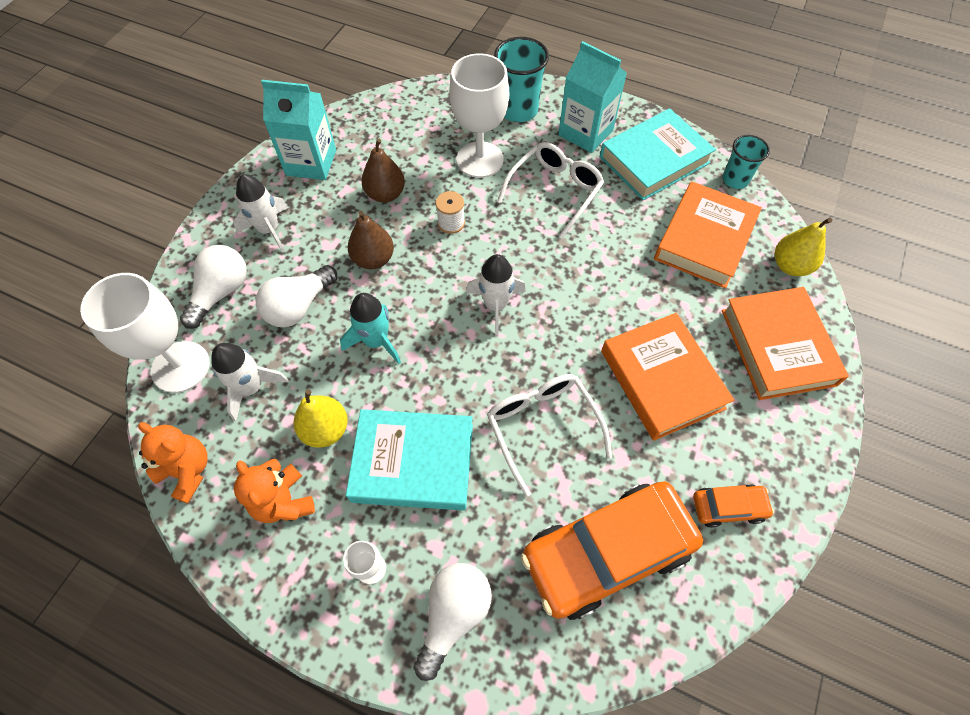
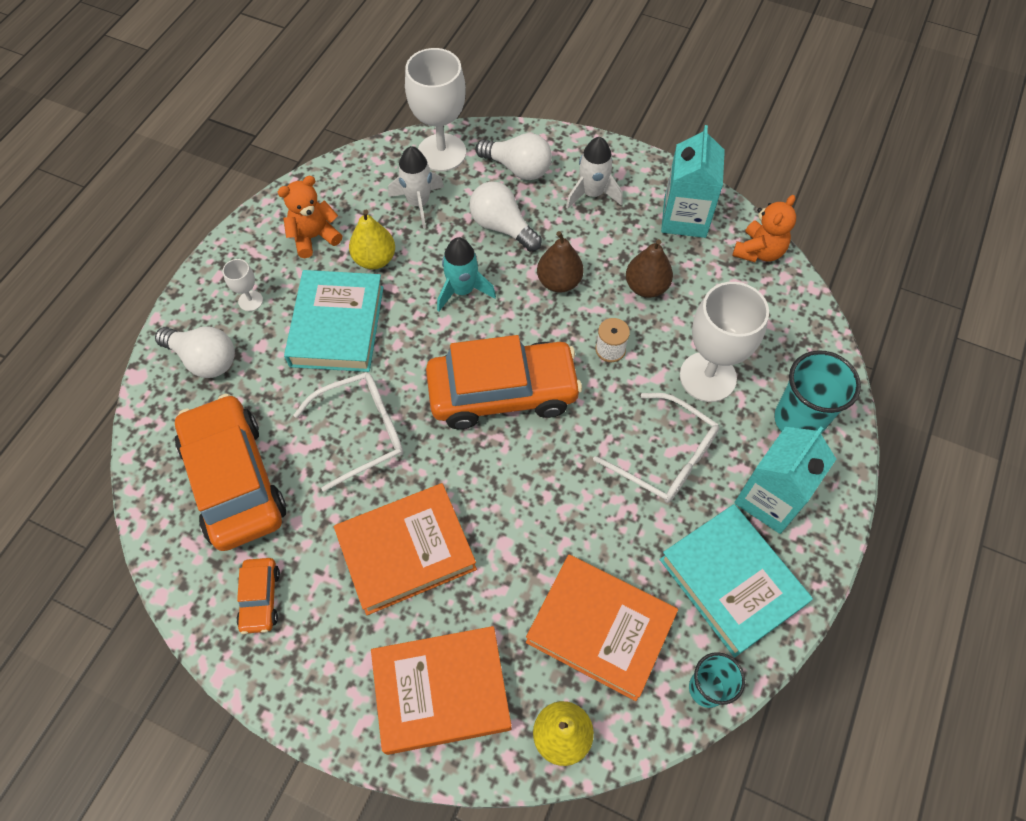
camera: 90 degrees right, 0 degrees up
orange teddy bear [138,422,208,503] -> orange teddy bear moved to [732,195,796,262]
white rocket [466,254,526,335] -> orange car [426,335,582,429]

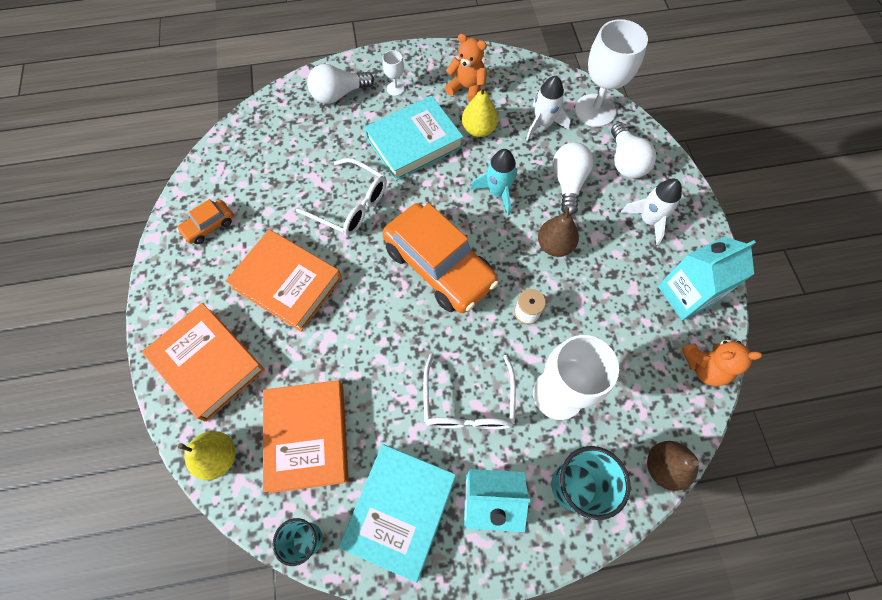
camera: 55 degrees right, 5 degrees up
white light bulb [155,327,235,378] -> white light bulb turned 75 degrees clockwise [307,64,374,104]
orange car [175,394,286,551] -> none
brown pear [626,239,673,298] -> brown pear moved to [647,441,699,491]

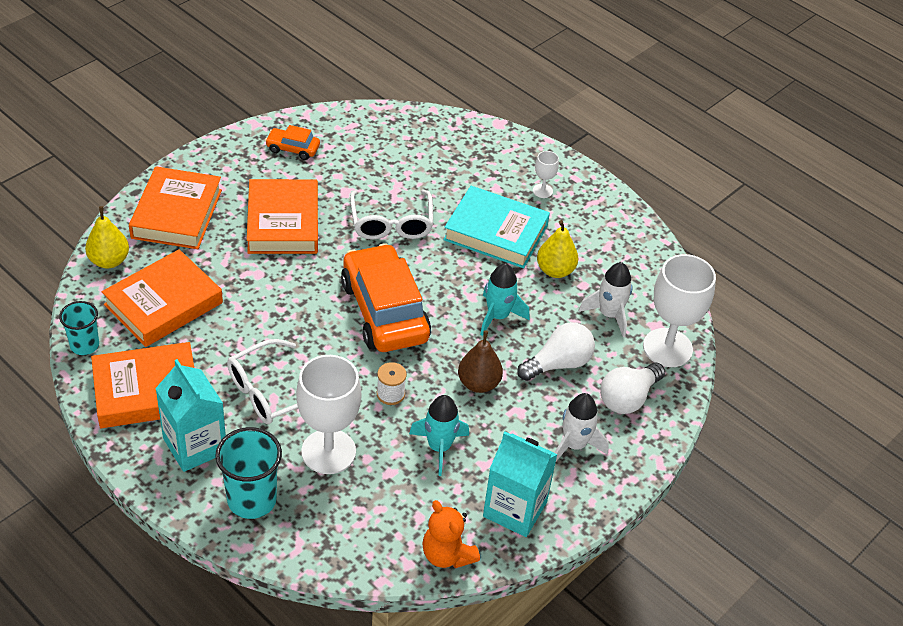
camera: 50 degrees right, 20 degrees down
white light bulb [307,64,374,104] -> none
turquoise book [339,444,456,583] -> orange book [91,342,194,428]
orange car [382,203,499,313] -> orange car turned 150 degrees clockwise [341,243,431,352]
orange teddy bear [445,34,487,102] -> none
brown pear [647,441,699,491] -> none
none -> turquoise rocket [409,395,469,476]

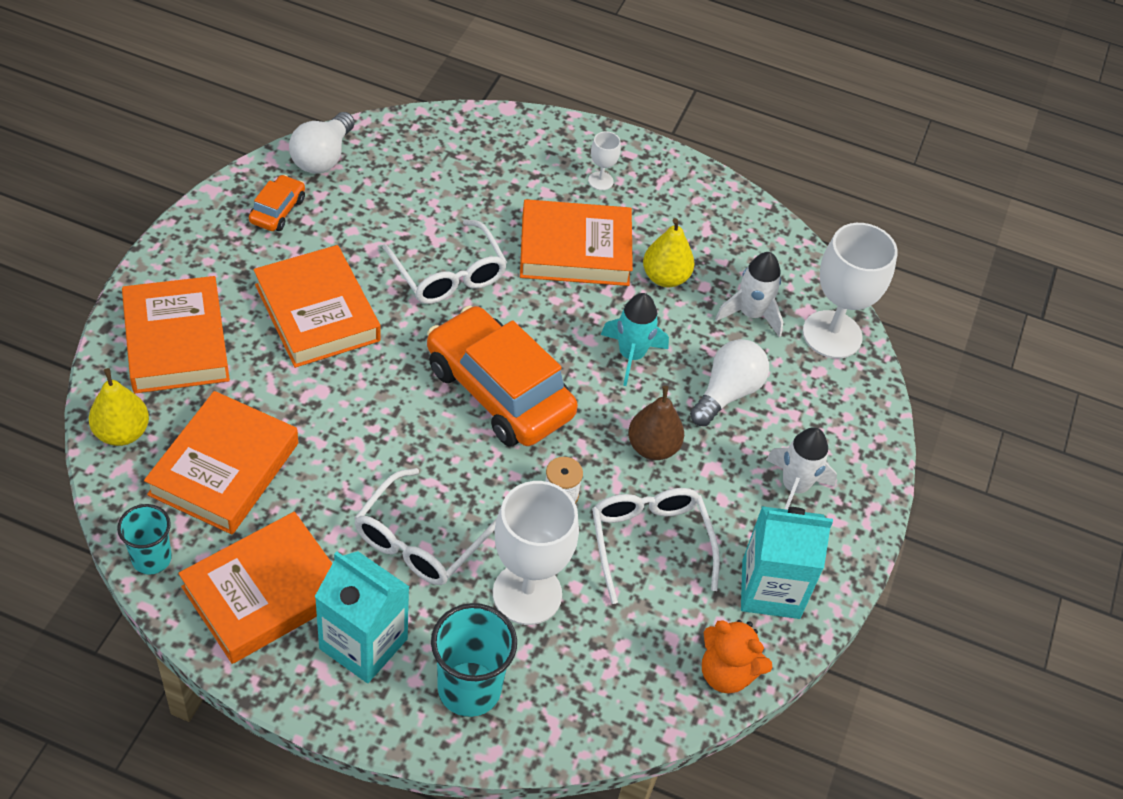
camera: 25 degrees left, 5 degrees up
orange car [265,125,320,160] -> orange car turned 120 degrees clockwise [249,175,305,231]
turquoise rocket [409,395,469,476] -> white glasses [592,488,720,604]
turquoise book [443,186,550,268] -> orange book [520,199,633,286]
white light bulb [600,363,665,414] -> white light bulb moved to [289,112,355,174]

